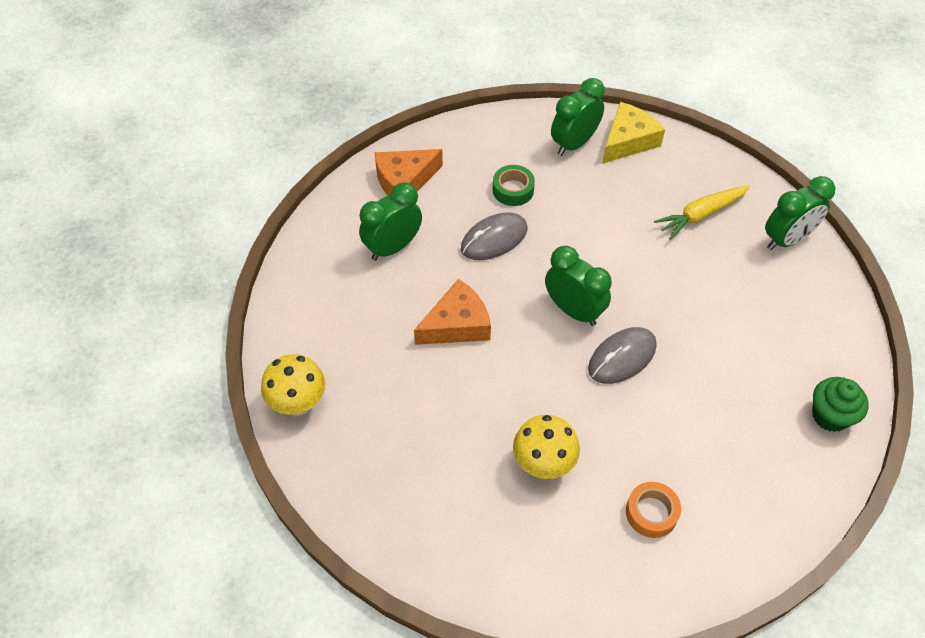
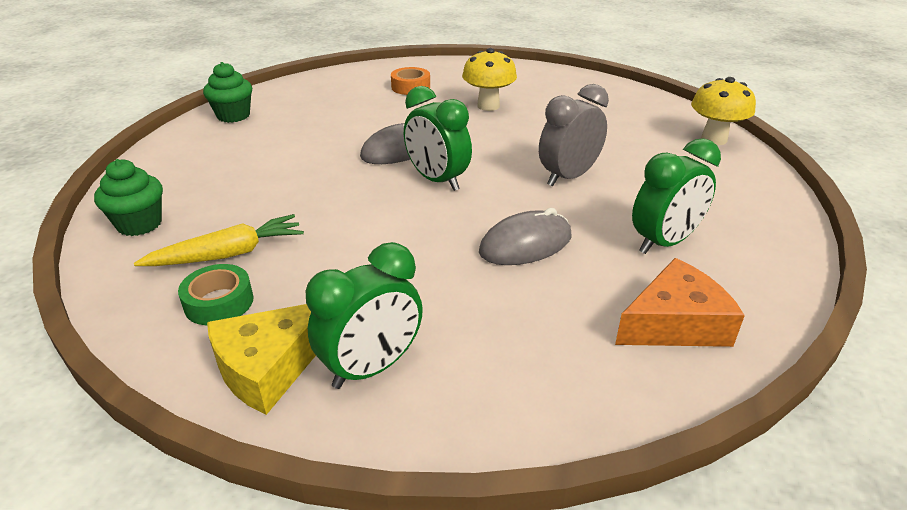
camera: 175 degrees left, 20 degrees down
orange cheese [414,279,491,345] -> grey clock [539,84,609,186]
green tape [493,165,535,206] -> green tape moved to [178,264,254,325]
green clock [765,176,835,250] -> green cupcake [94,159,163,236]

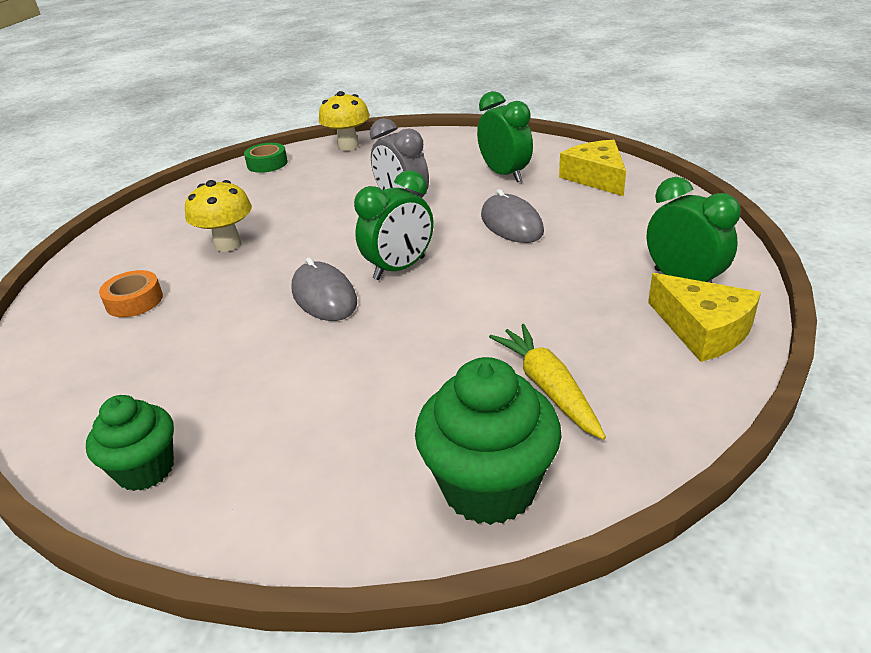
camera: 85 degrees left, 0 degrees up
green cupcake [94,159,163,236] -> green cupcake [415,357,562,525], size x1.57
green tape [178,264,254,325] -> green tape moved to [244,143,288,173]
orange cheese [615,258,745,347] -> yellow cheese [559,140,626,196]

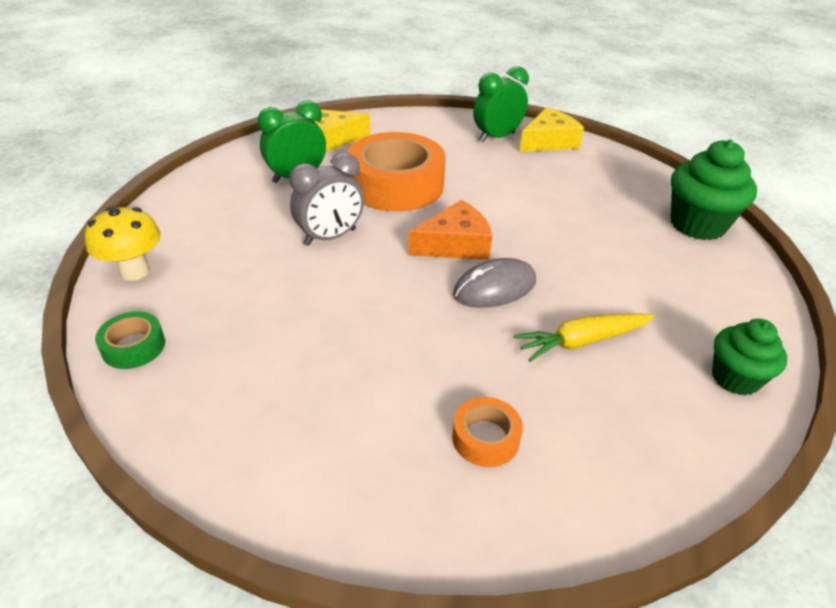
camera: 90 degrees left, 5 degrees up
yellow mushroom [185,180,252,252] -> none
green clock [354,170,433,280] -> orange cheese [408,200,492,260]
grey mouse [481,189,544,243] -> orange tape [347,132,446,211]
yellow carrot [489,324,606,440] -> yellow carrot moved to [513,313,654,362]

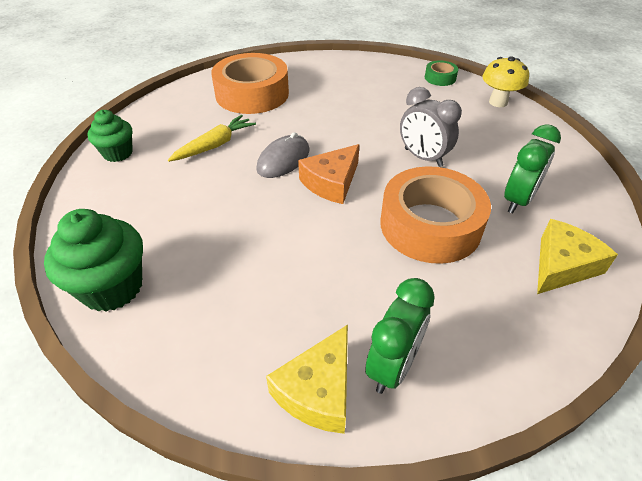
camera: 155 degrees right, 5 degrees up
grey clock [289,152,364,246] -> grey clock turned 75 degrees counterclockwise [400,87,462,167]
orange tape [452,397,523,467] -> orange tape [211,53,289,114], size x2.24

